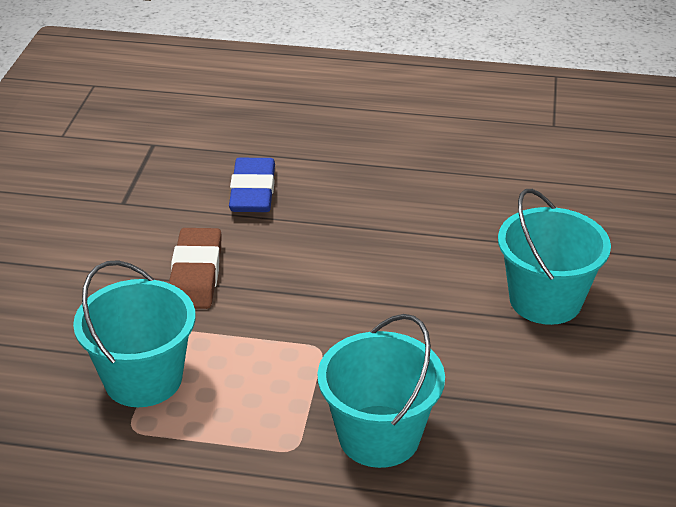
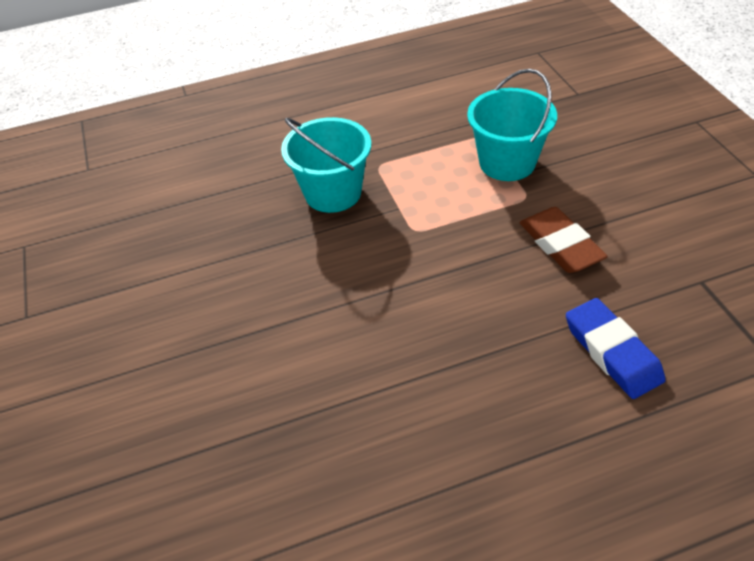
camera: 155 degrees right, 10 degrees up
turquoise bucket [498,189,611,325] -> none

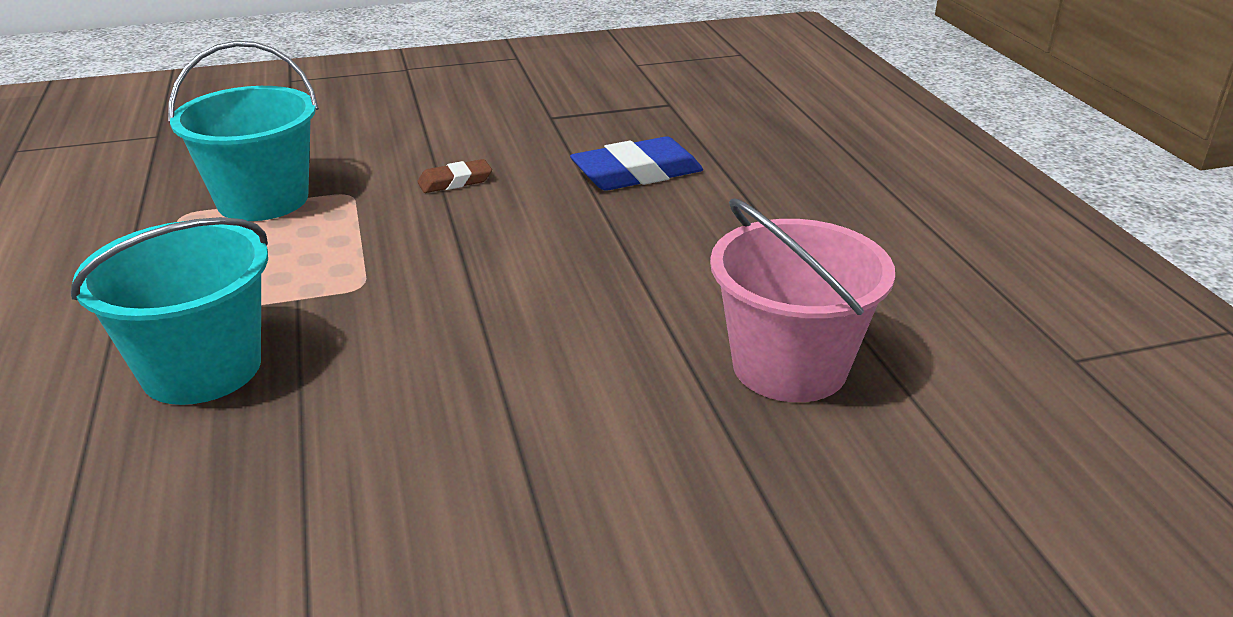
camera: 90 degrees left, 15 degrees down
brown eraser [520,207,608,273] -> brown eraser [417,159,492,193], size x0.56
none -> pink bucket [710,198,895,402]

